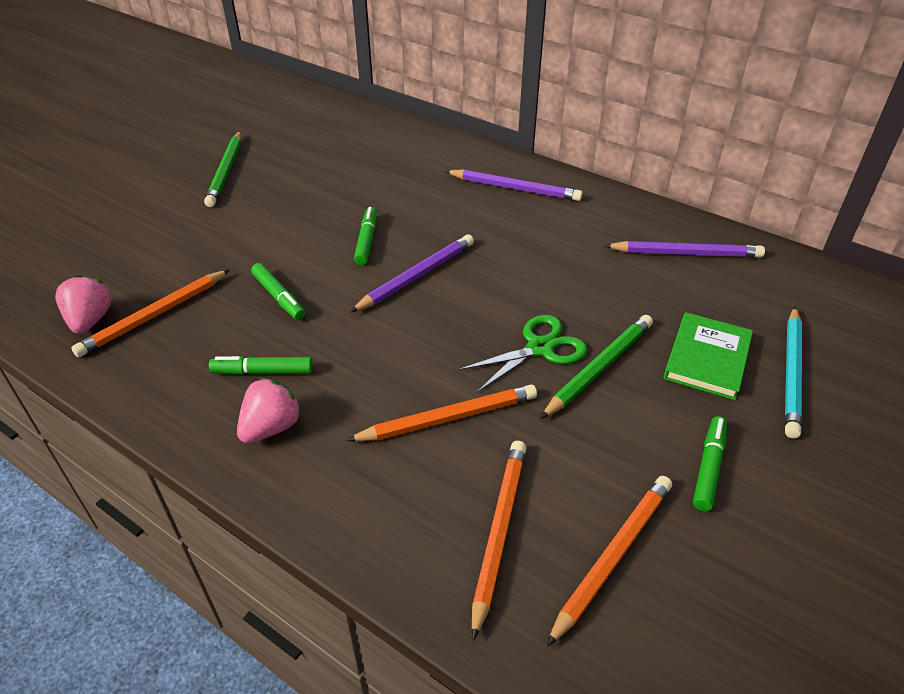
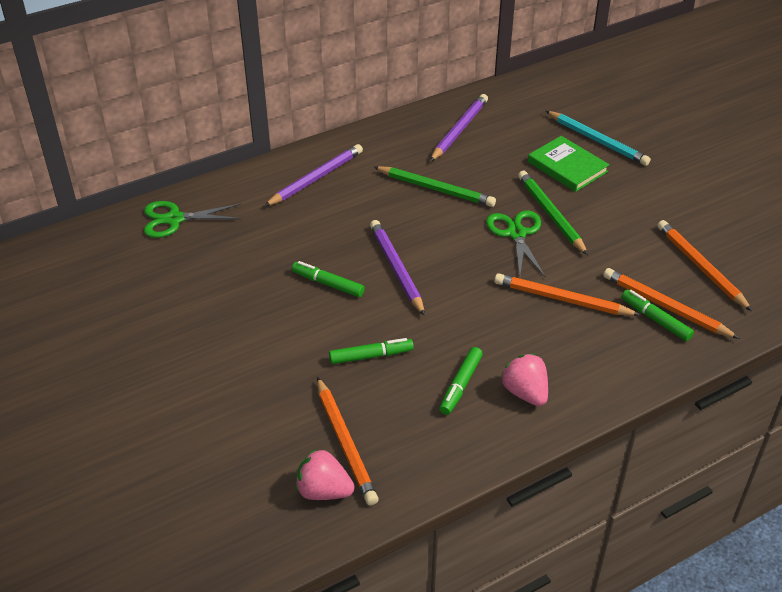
camera: 65 degrees left, 0 degrees up
green pencil [204,131,241,207] -> green pencil moved to [374,166,496,207]
orange pencil [346,385,537,441] -> orange pencil turned 75 degrees counterclockwise [494,273,640,316]
green marker [693,416,727,512] -> green marker moved to [621,290,694,341]
none -> green scissors [144,201,242,238]

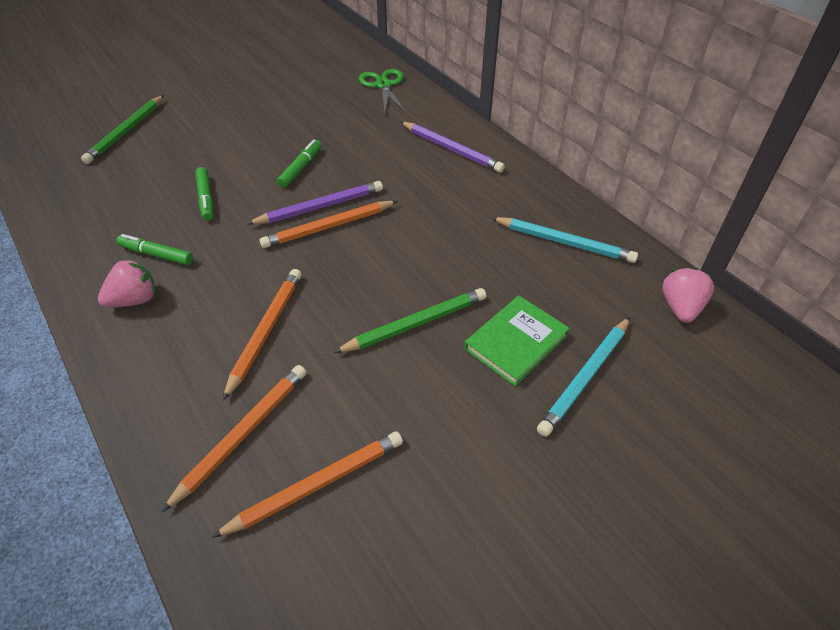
camera: 85 degrees right, 5 degrees up
pink strawberry [296,449,355,500] -> pink strawberry moved to [662,267,714,323]
orange pencil [317,377,379,505] -> orange pencil moved to [260,201,398,248]
green pencil [374,166,496,207] -> green pencil moved to [81,95,164,164]
purple pencil [430,94,488,162] -> turquoise pencil [492,217,638,263]
green scissors [486,210,545,277] -> none
green marker [621,290,694,341] -> none

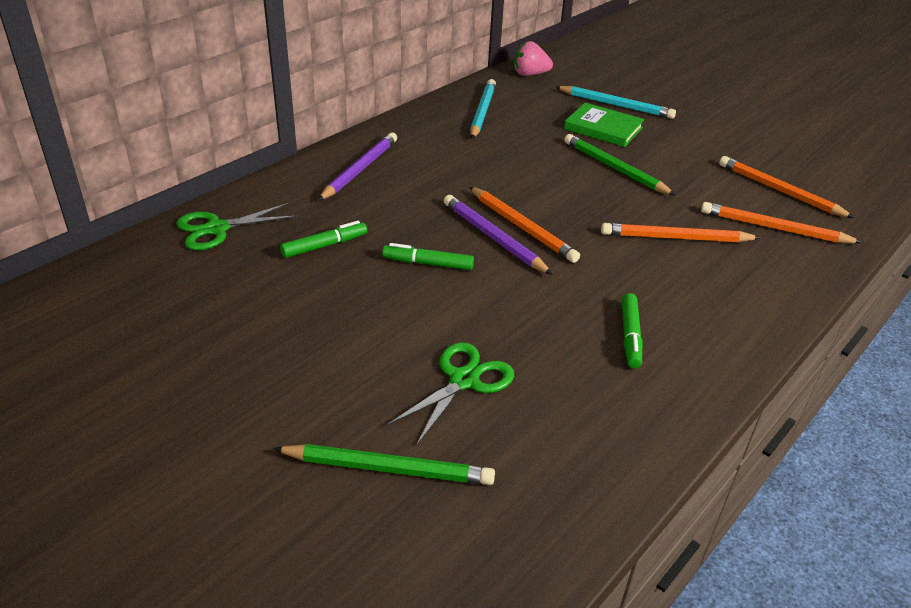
camera: 105 degrees left, 10 degrees down
pink strawberry [98,259,155,308] -> none
green marker [195,167,213,221] -> green marker moved to [280,220,367,258]
none -> green scissors [387,342,514,445]

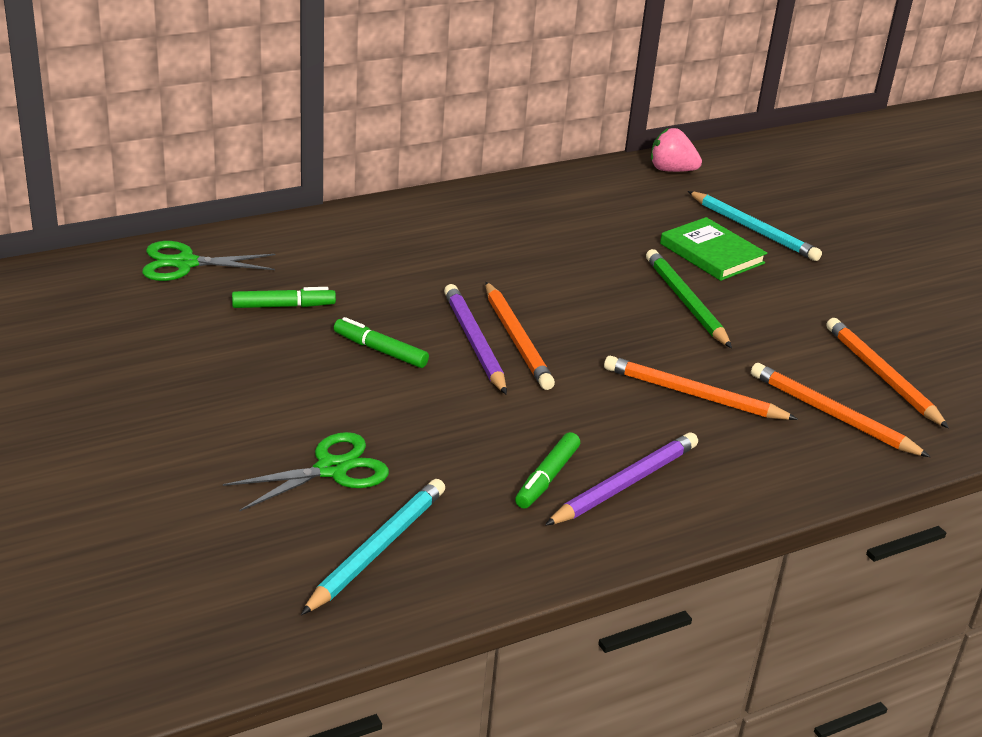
camera: 20 degrees right, 5 degrees down
green pencil [273,444,495,485] -> none
purple pencil [318,132,397,201] -> purple pencil moved to [545,432,698,526]
turquoise pencil [470,79,496,139] -> turquoise pencil moved to [301,479,445,615]

